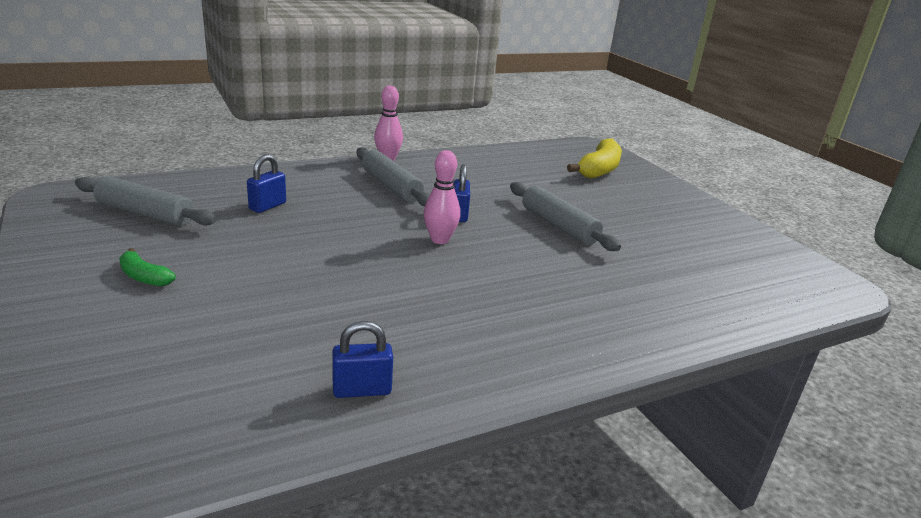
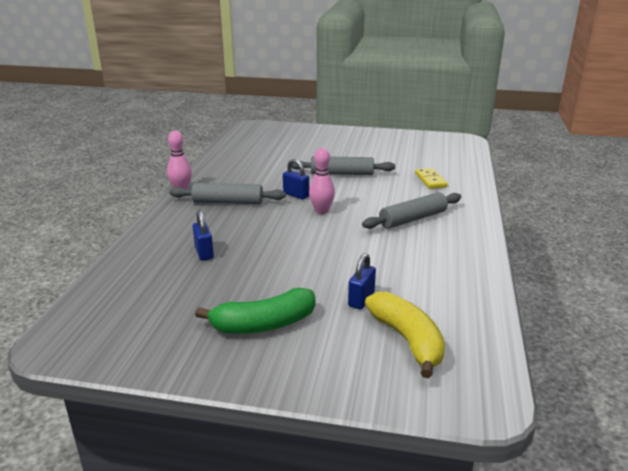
camera: 50 degrees left, 0 degrees up
grey rolling pin [75,176,217,226] -> grey rolling pin moved to [362,192,461,229]
green banana [119,248,176,286] -> green banana [195,288,315,334], size x1.89
blue padlock [332,321,393,398] -> blue padlock moved to [348,253,376,309]
yellow banana [567,139,622,179] -> yellow banana moved to [365,292,445,378]
none -> yellow domino [415,168,448,189]

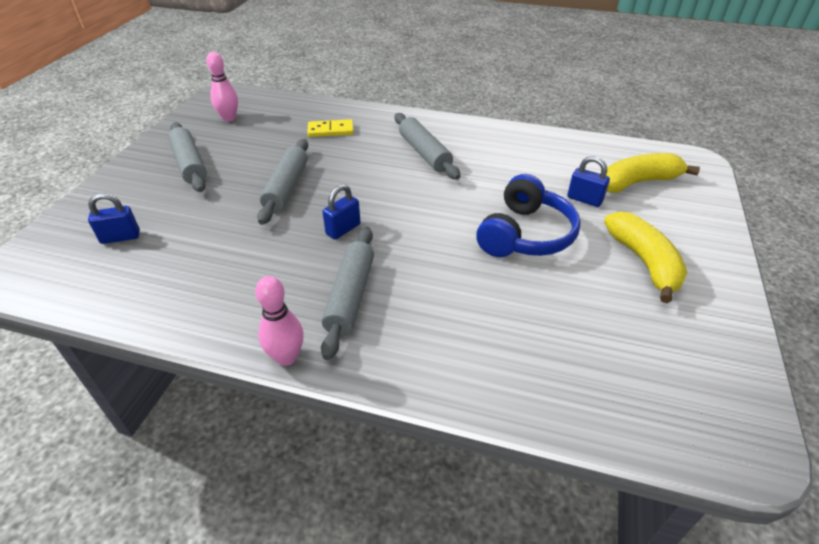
camera: 85 degrees left, 15 degrees up
blue padlock [193,211,214,261] -> blue padlock moved to [88,193,140,244]
green banana [195,288,315,334] -> yellow banana [604,211,687,303]
pink bowling pin [309,148,335,214] -> pink bowling pin moved to [206,52,238,122]
none -> grey rolling pin [168,122,207,192]
none -> blue headphones [476,174,581,257]

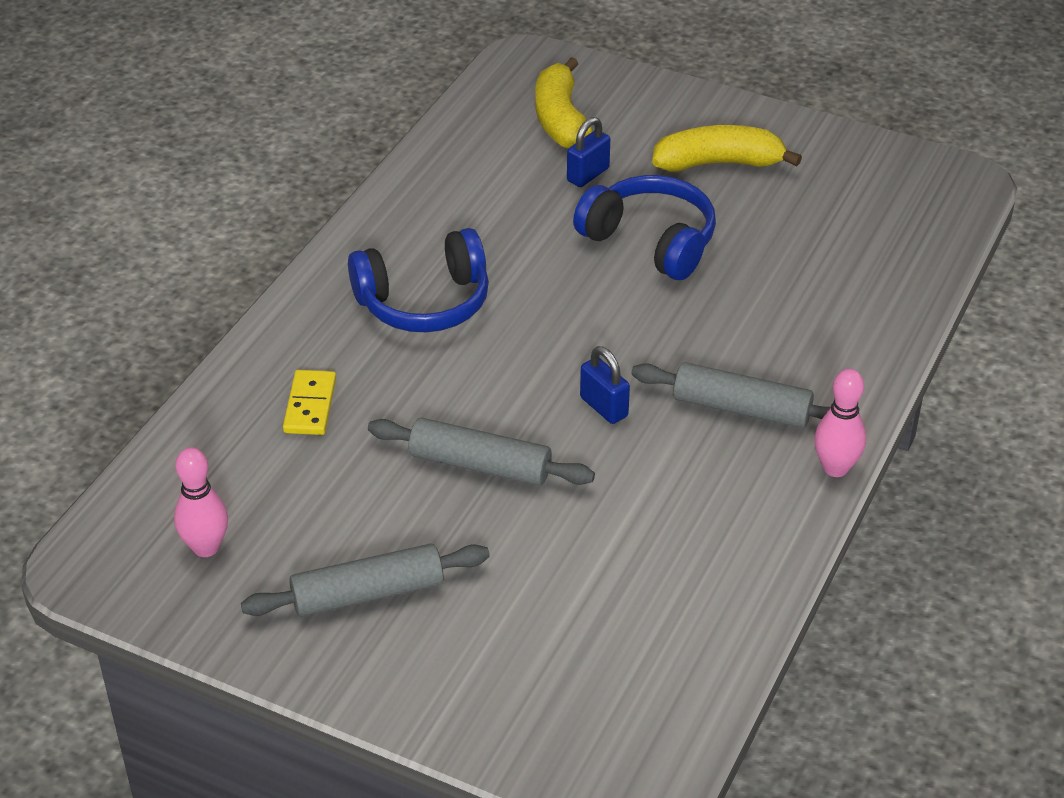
camera: 80 degrees left, 0 degrees up
blue padlock [88,193,140,244] -> none
grey rolling pin [395,113,460,180] -> blue headphones [348,228,489,332]

